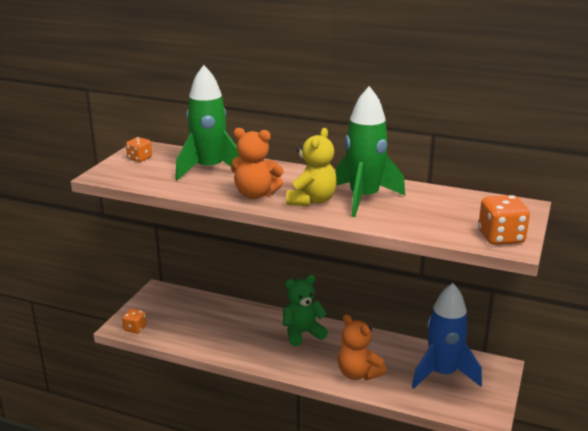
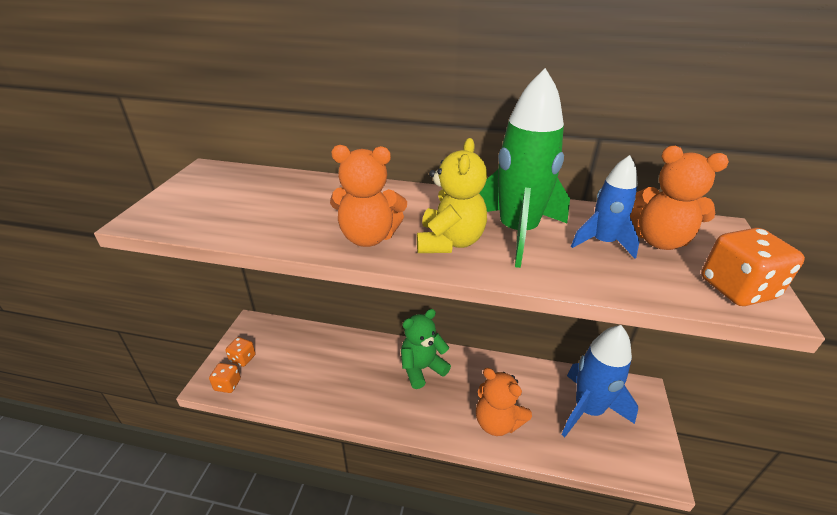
camera: 10 degrees left, 10 degrees up
orange dice [126,137,152,162] -> orange dice moved to [225,337,256,367]
green rocket [175,65,240,180] -> none
none -> blue rocket [571,155,640,258]
none -> orange teddy bear [630,146,729,250]

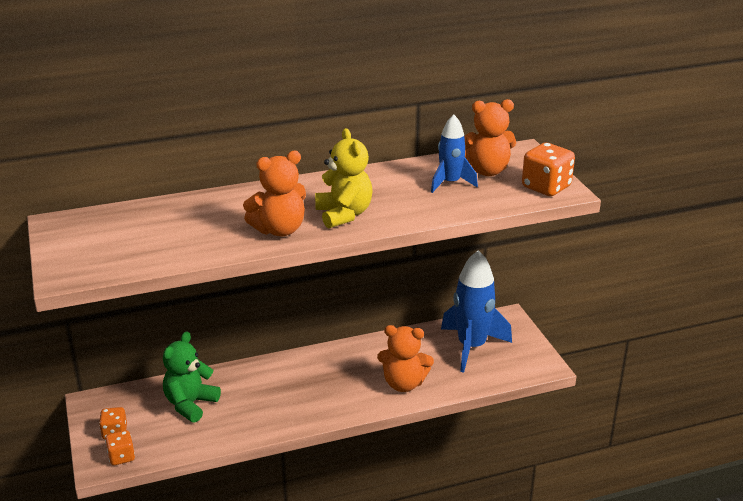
camera: 30 degrees left, 5 degrees down
green teddy bear [401,309,451,389] -> green teddy bear moved to [163,332,221,423]
green rocket [479,68,570,268] -> none

